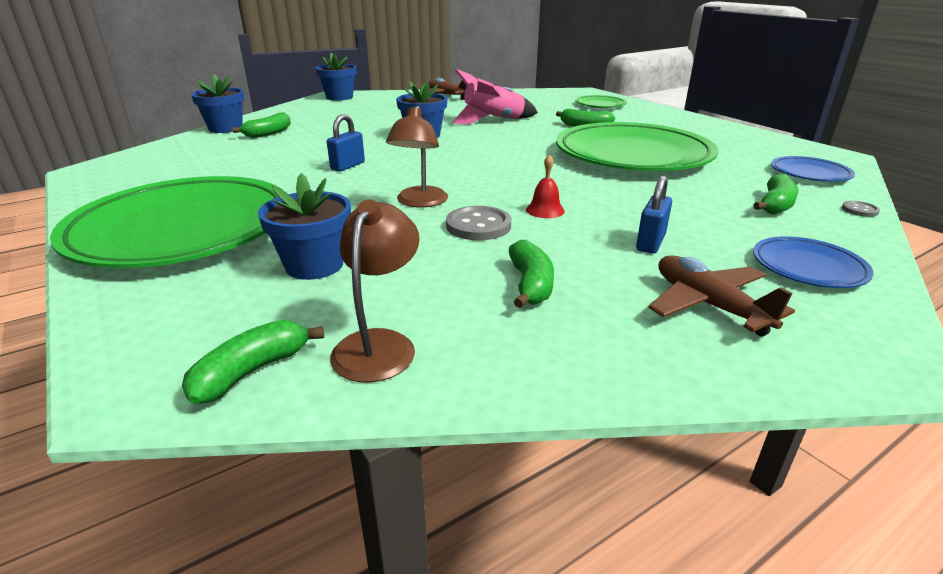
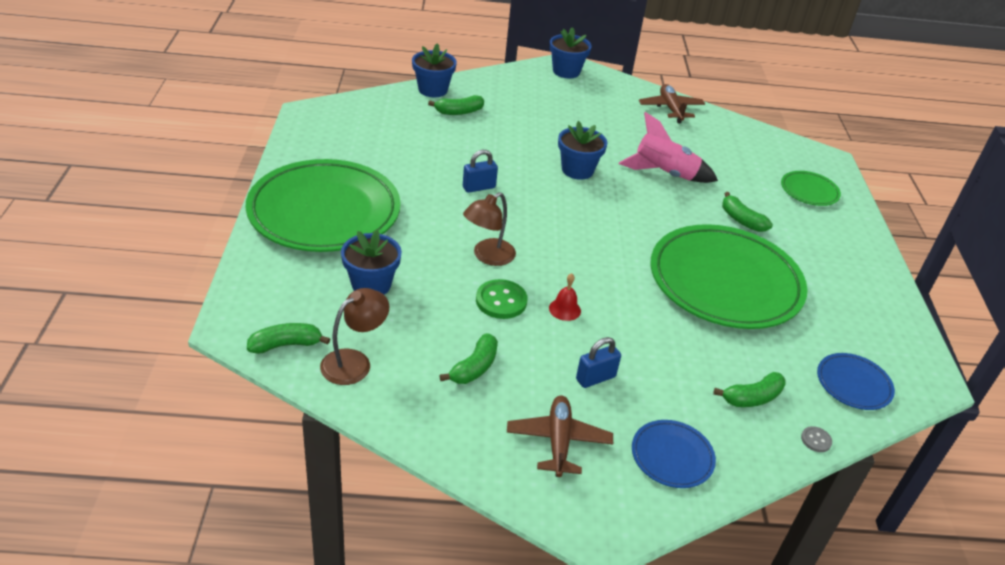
camera: 30 degrees right, 10 degrees up
grey button [446,206,511,240] -> green button [476,279,528,319]

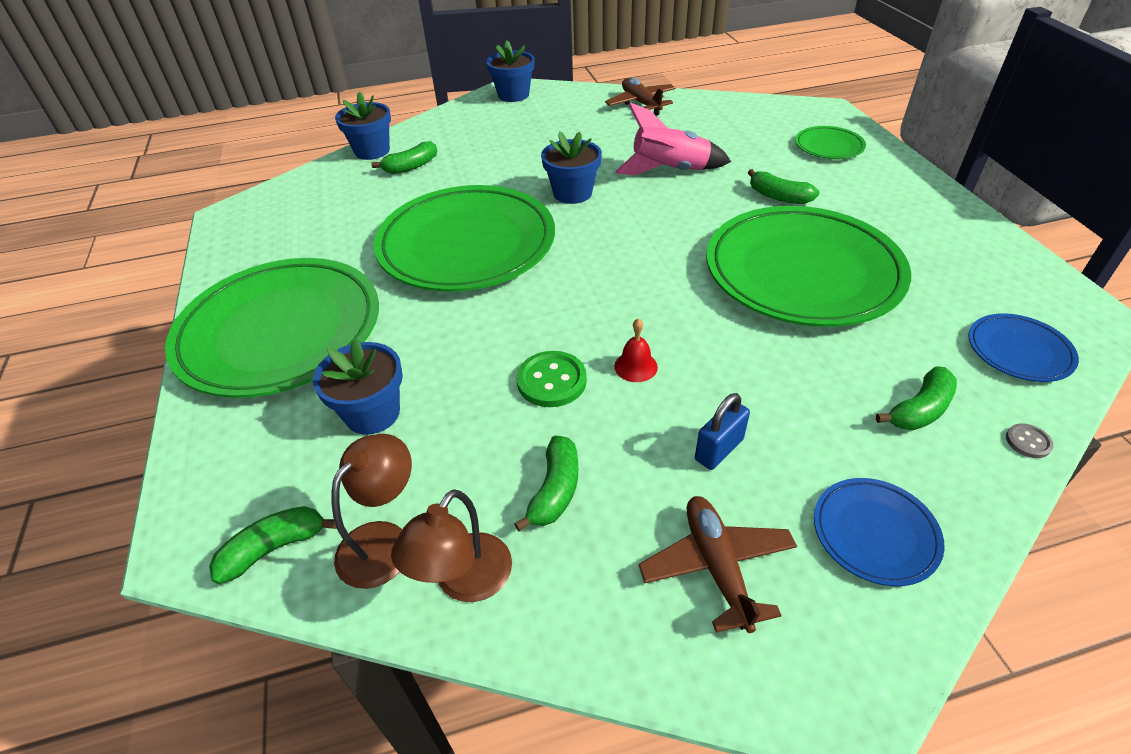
camera: 10 degrees left, 5 degrees up
blue padlock [463,150,498,193] -> green plate [374,185,555,292]
brown lamp [463,192,516,266] -> brown lamp moved to [391,489,512,602]

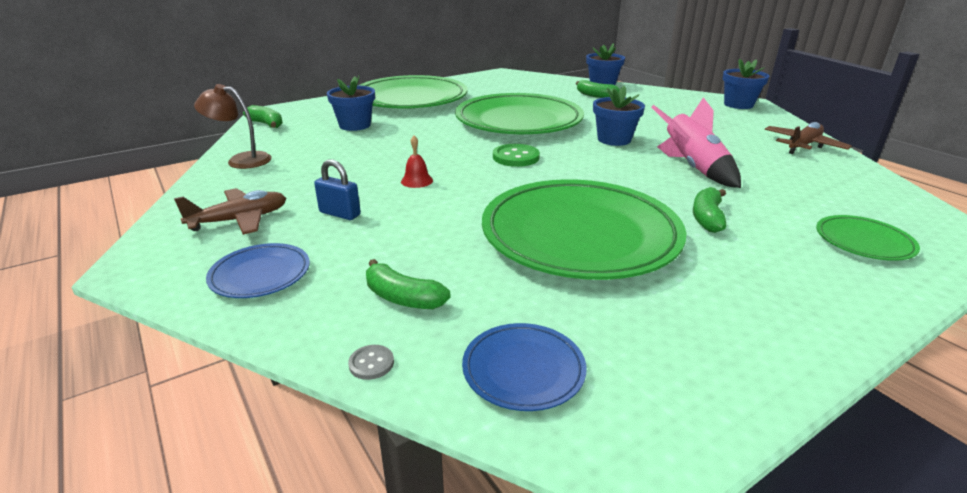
camera: 70 degrees right, 15 degrees down
brown lamp [331,434,412,589] -> none
green banana [514,435,578,531] -> none
green button [517,351,587,407] -> green button moved to [493,144,540,167]

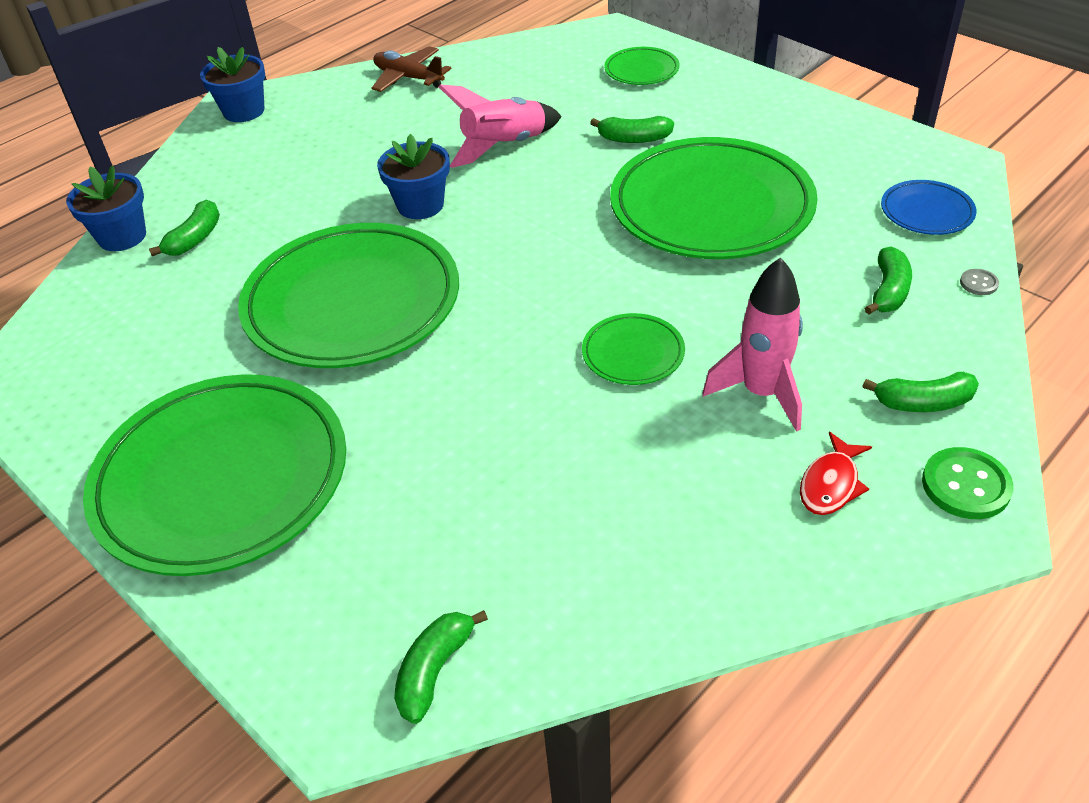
camera: 100 degrees left, 15 degrees up
brown plane [174,188,286,235] -> red fish [800,432,872,515]
brown lamp [194,84,272,169] -> none
blue plate [206,243,310,298] -> green banana [862,372,979,412]
blue padlock [314,159,361,220] -> pink rocket [703,257,803,432]
blue flower pot [327,76,375,131] -> none
red bell [401,136,433,188] -> green plate [582,313,685,385]
green button [493,144,540,167] -> green button moved to [922,447,1013,519]

